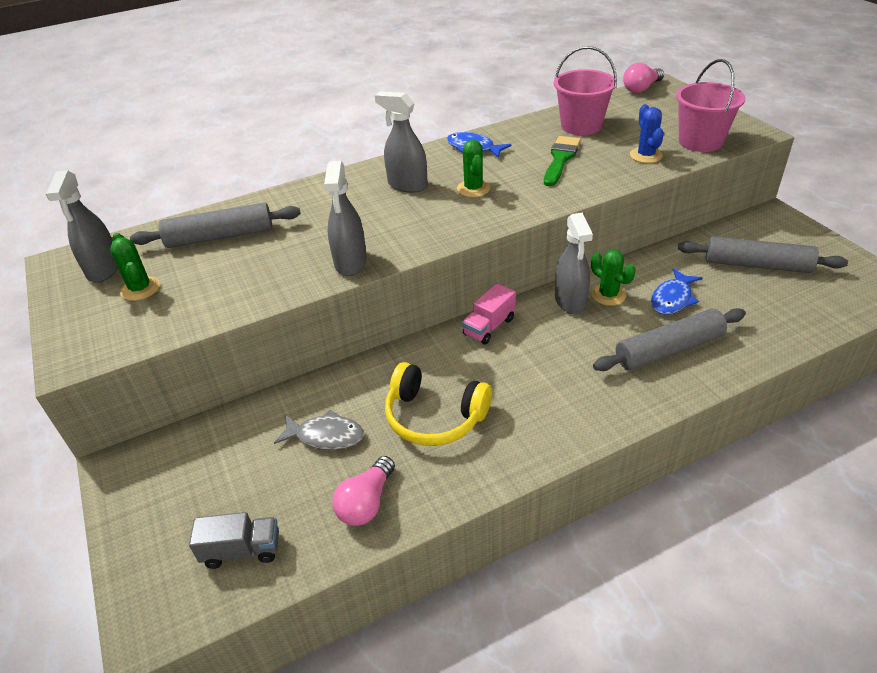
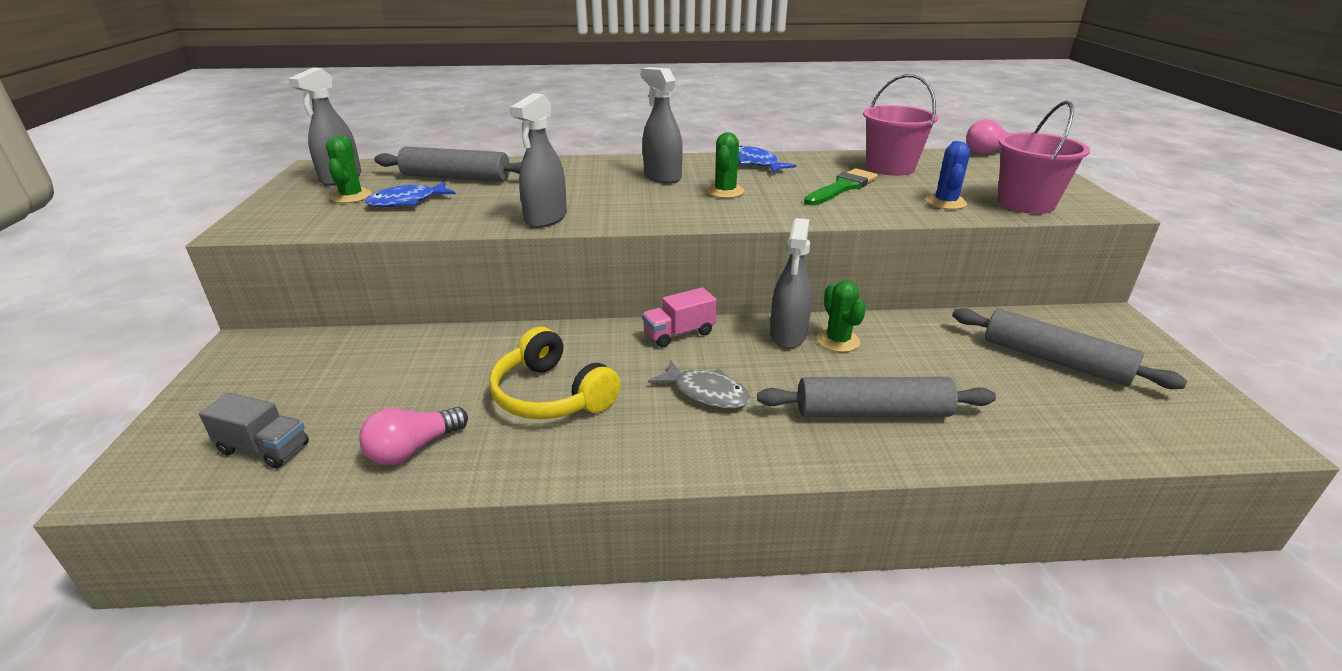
camera: 20 degrees right, 10 degrees down
grey fish [274,410,364,450] -> grey fish moved to [648,361,751,409]
blue fish [651,268,702,315] -> blue fish moved to [365,181,456,207]

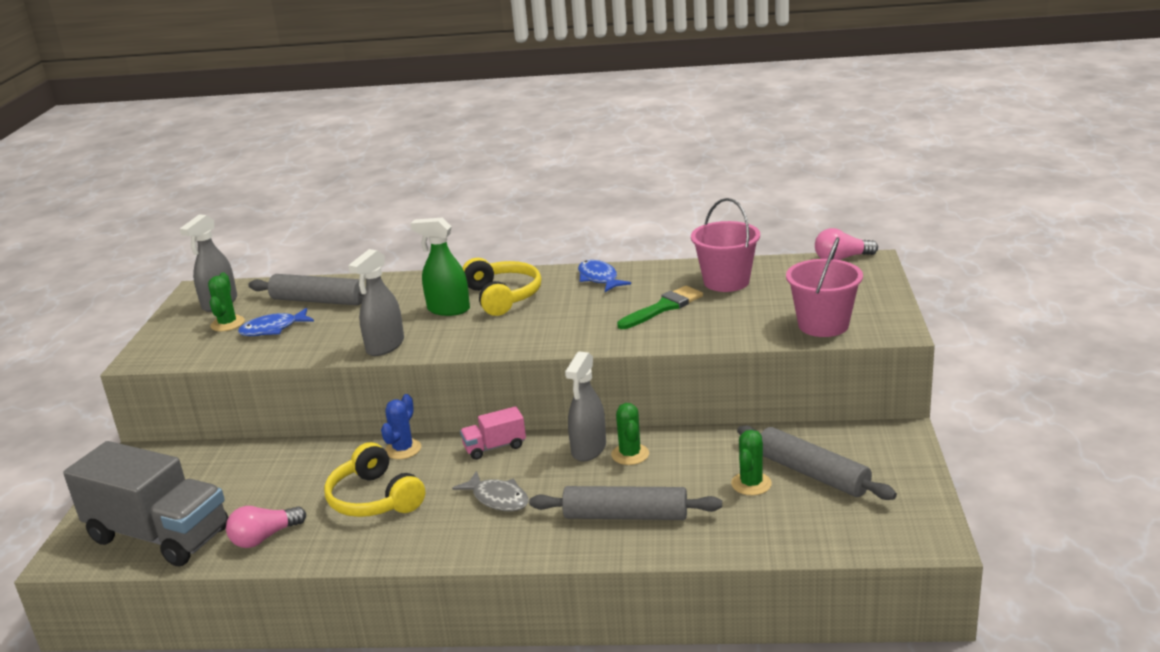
camera: 10 degrees right, 5 degrees down
grey truck [199,393,309,468] -> grey truck [63,441,229,567], size x2.24
grey spray bottle [641,67,683,184] -> yellow headphones [462,258,541,316]
green cactus [707,132,744,198] -> green cactus moved to [731,430,772,495]
blue cactus [926,141,970,210] -> blue cactus moved to [381,394,421,459]
none -> green spray bottle [410,218,470,316]

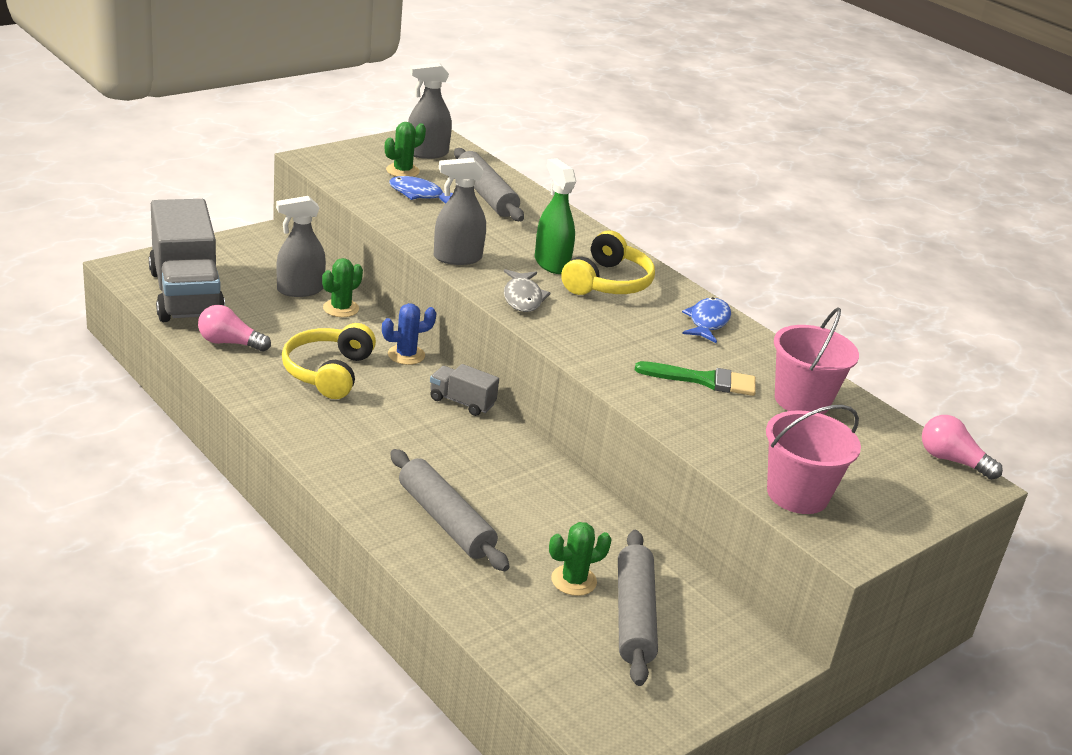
camera: 40 degrees right, 5 degrees up
grey fish [452,471,529,511] -> grey fish moved to [504,269,551,312]
pink truck [460,406,526,460] -> grey truck [430,364,499,416]
grey spray bottle [565,351,606,461] -> grey spray bottle moved to [276,196,326,297]
green cactus [611,403,649,465] -> green cactus moved to [322,258,363,317]

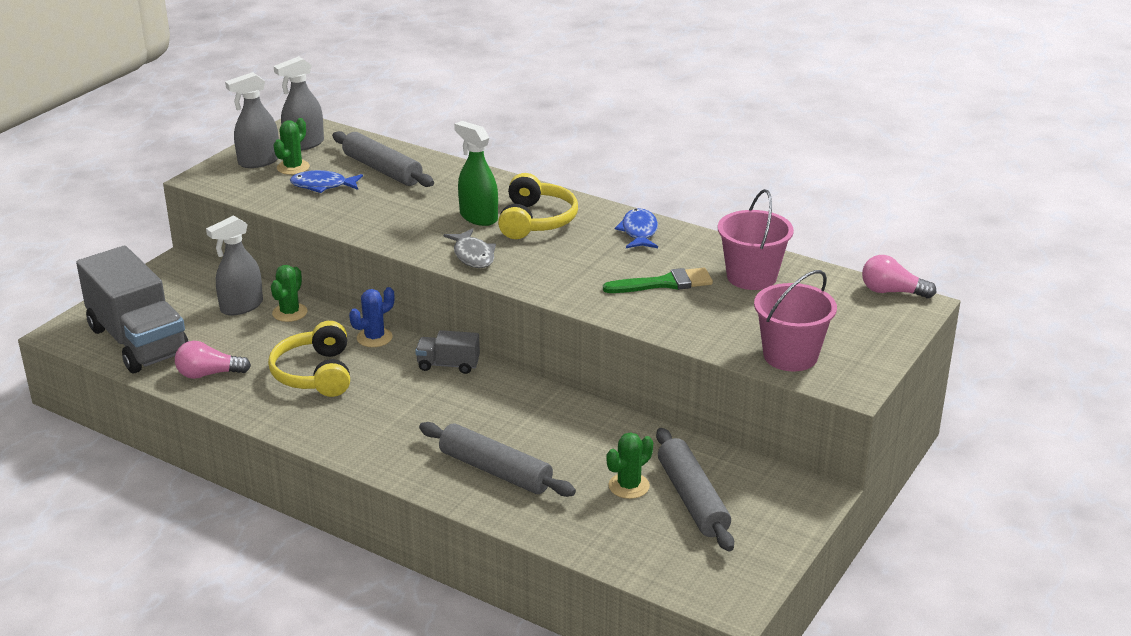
camera: 15 degrees left, 0 degrees up
grey spray bottle [434,158,486,265] -> grey spray bottle moved to [225,72,279,168]

